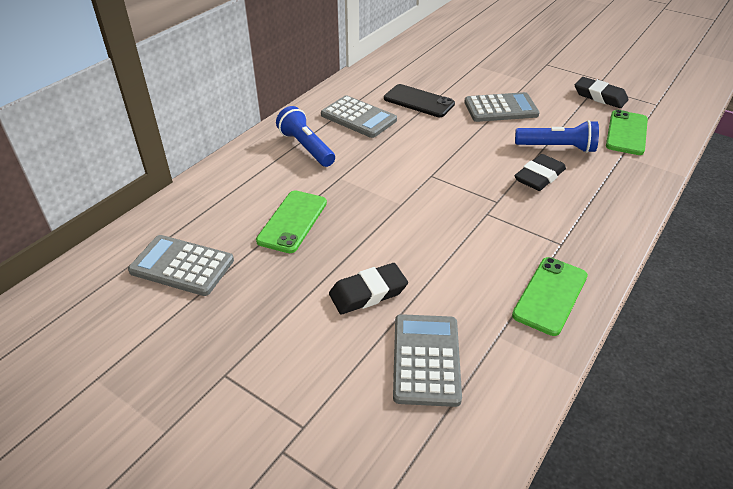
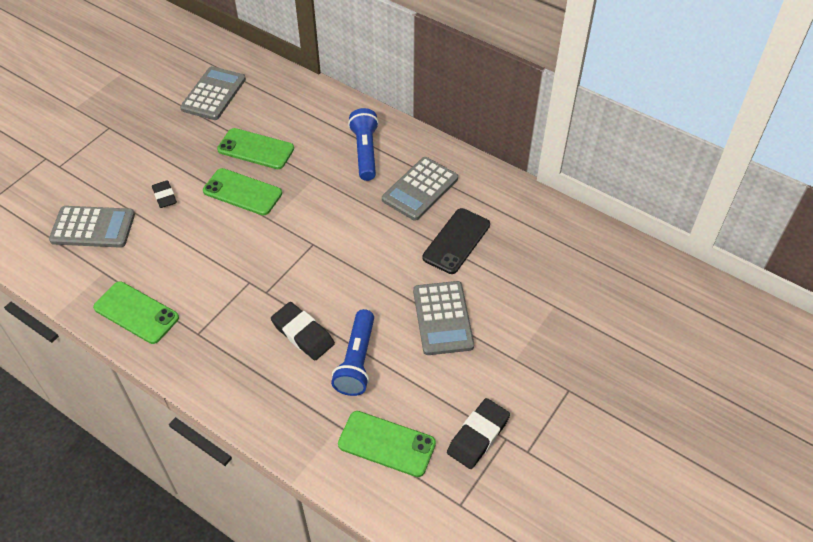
camera: 90 degrees right, 10 degrees up
blue flashlight [276,106,335,167] -> blue flashlight turned 60 degrees counterclockwise [348,108,379,181]
black eraser [329,263,408,314] -> black eraser [152,180,177,208], size x0.66
none -> green phone [203,168,282,215]

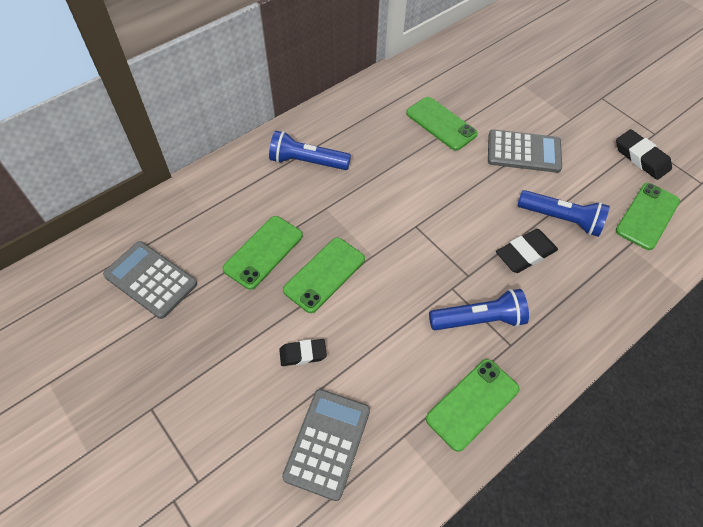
camera: 75 degrees left, 5 degrees up
grey calculator [382,157,458,221] -> none
black phone [422,208,490,274] -> green phone [406,97,478,151]
none -> blue flashlight [429,289,529,330]

